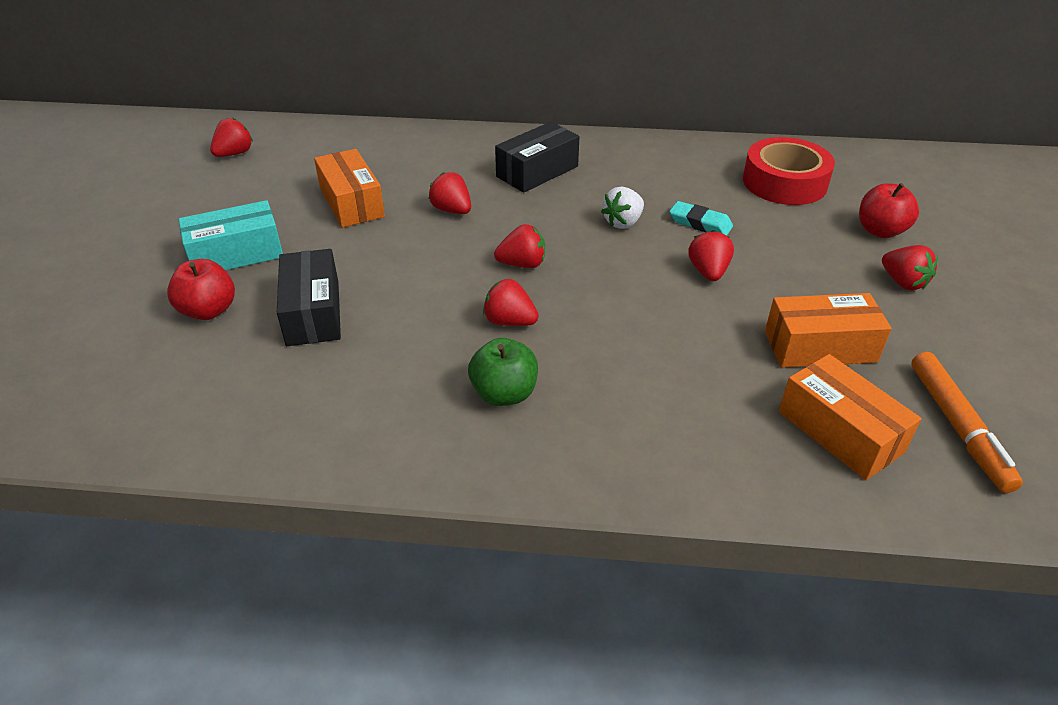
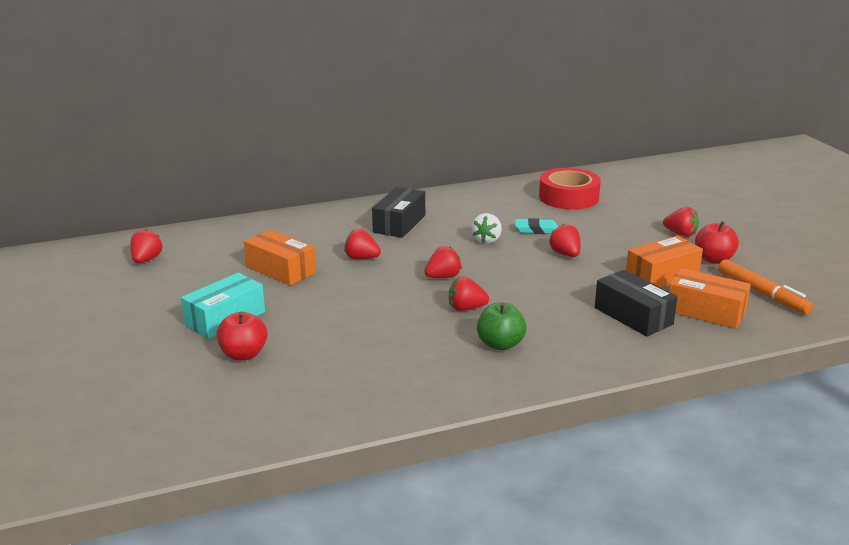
camera: 25 degrees left, 15 degrees down
black box [277,249,341,346] -> black box moved to [595,270,677,337]
red apple [859,183,919,238] -> red apple moved to [695,221,739,264]

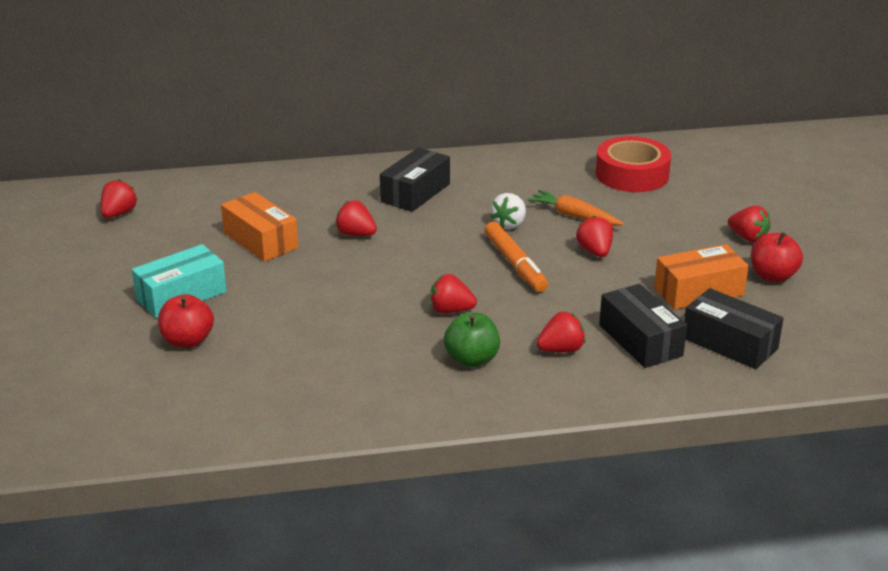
camera: 10 degrees right, 5 degrees up
red strawberry [424,246,462,278] -> red strawberry moved to [536,311,585,353]
turquoise eraser [515,218,559,234] -> orange carrot [527,190,624,226]
orange box [669,268,751,329] -> black box [684,288,784,369]
orange marker [718,259,813,314] -> orange marker moved to [485,222,548,292]

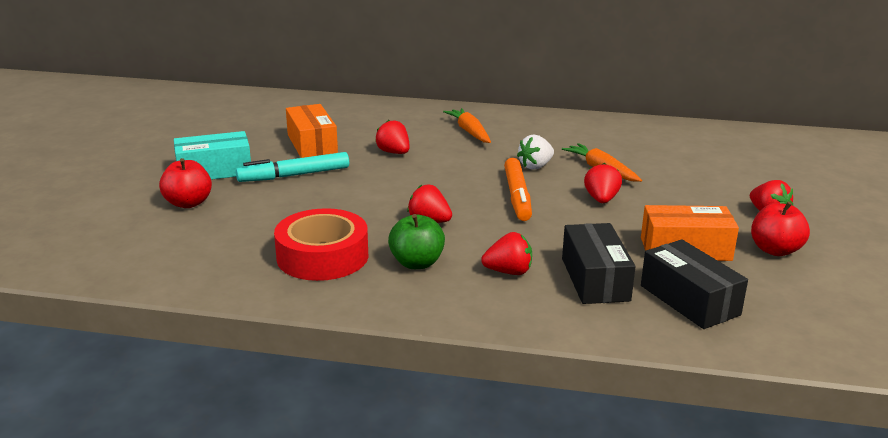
camera: 20 degrees right, 5 degrees down
red strawberry [101,180,137,218] -> none
black box [380,147,450,212] -> orange carrot [443,108,491,143]
red tape [596,136,671,192] -> red tape moved to [274,208,368,281]
none -> turquoise marker [236,152,349,182]

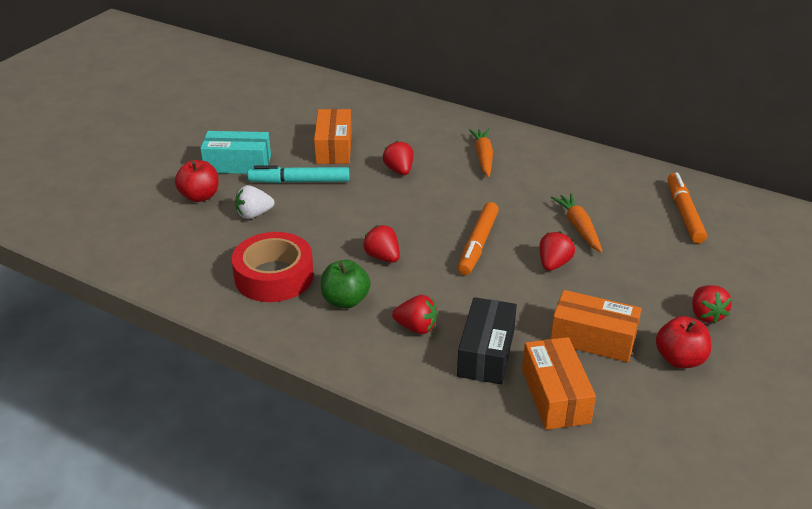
camera: 20 degrees right, 10 degrees up
white strawberry [517,135,554,170] -> white strawberry moved to [235,185,274,219]
black box [641,239,748,329] -> orange box [522,337,596,430]
none -> orange marker [667,173,707,243]

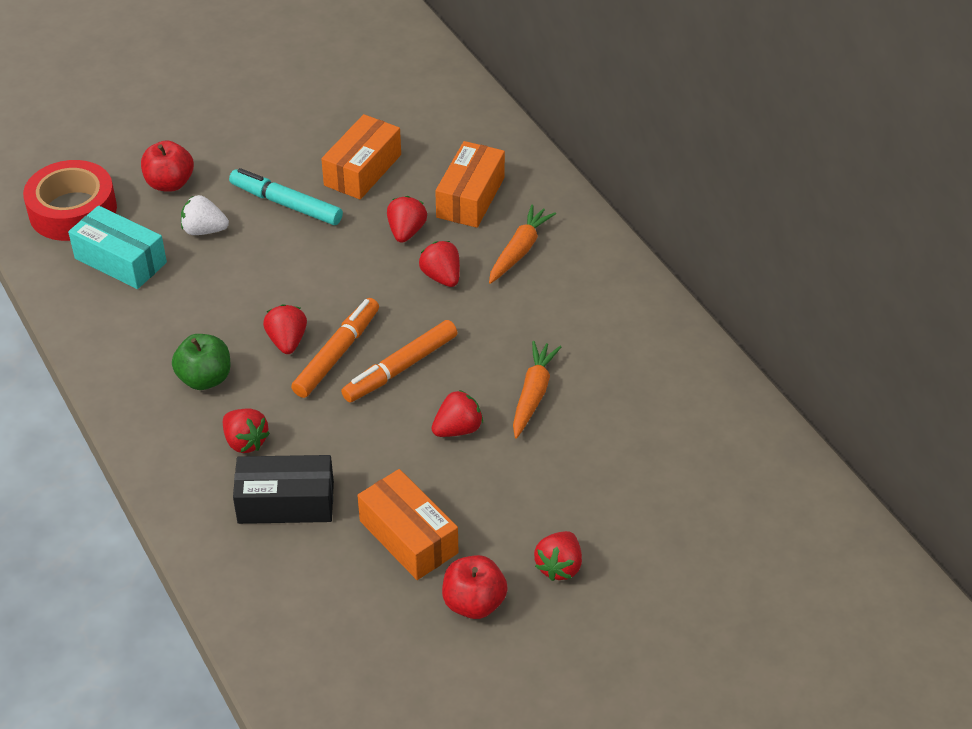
camera: 30 degrees right, 10 degrees up
turquoise box [200,131,271,174] -> turquoise box moved to [68,206,167,289]
red tape [232,232,314,302] -> red tape moved to [23,160,117,241]
black box [457,297,517,384] -> black box turned 45 degrees clockwise [233,455,334,524]
orange box [522,337,596,430] -> orange box moved to [435,141,505,228]
orange marker [667,173,707,243] -> orange marker moved to [291,298,379,398]
none -> red strawberry [419,241,460,287]

